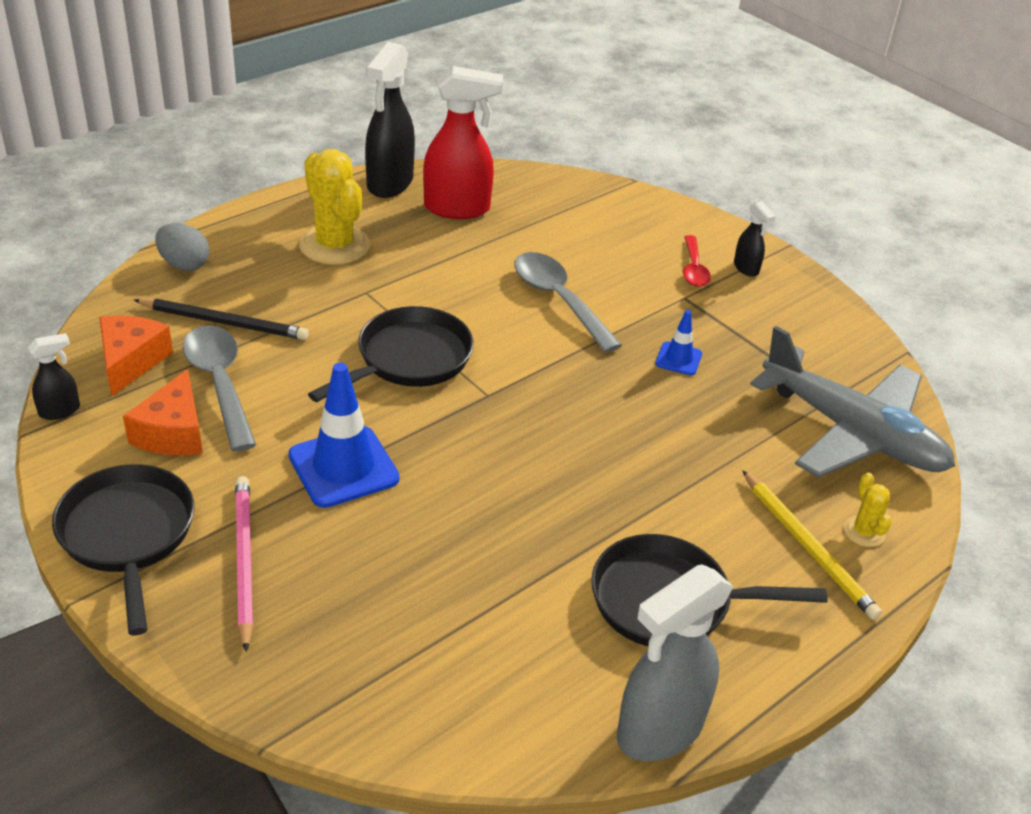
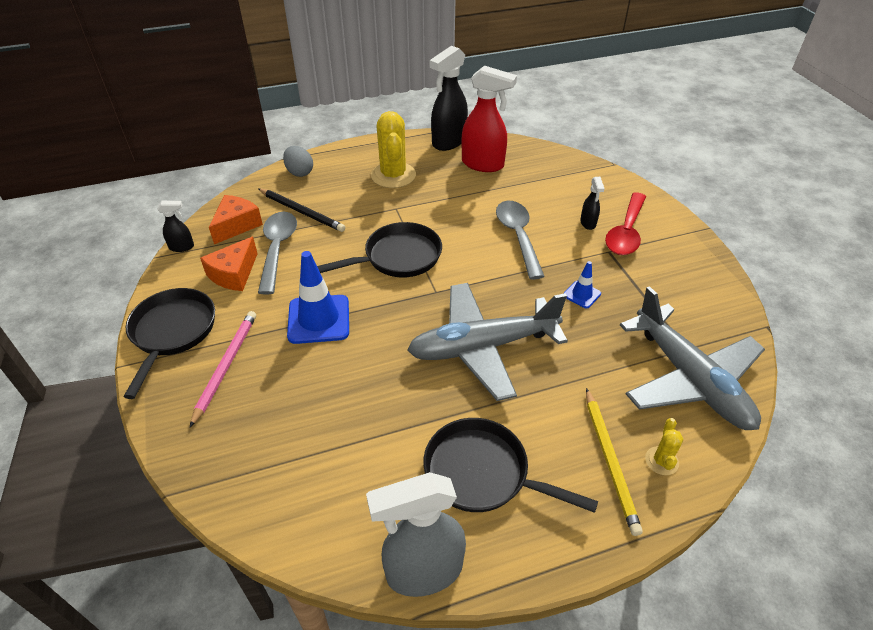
camera: 25 degrees right, 5 degrees up
red spoon [683,235,711,287] -> red spoon [605,192,646,255], size x1.67
black spray bottle [734,202,776,277] -> black spray bottle moved to [580,177,605,230]
none -> grey plane [407,283,568,401]

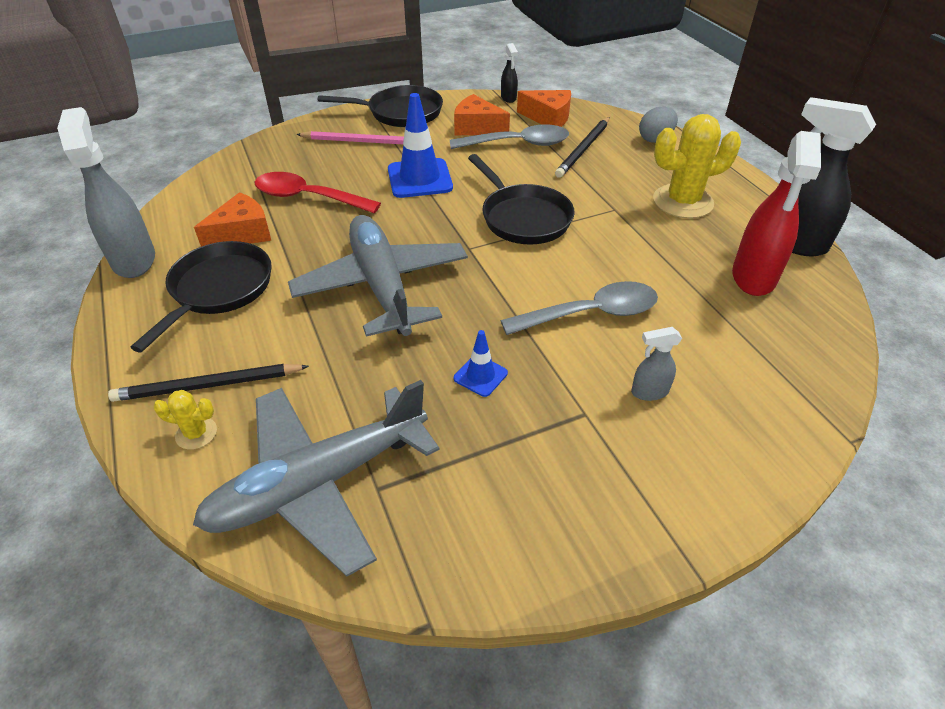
camera: 85 degrees right, 0 degrees up
black spray bottle [580,177,605,230] -> grey spray bottle [631,327,682,401]
yellow pencil [586,388,643,536] -> black pencil [108,364,309,402]
red spoon [605,192,646,255] -> red spoon moved to [255,172,381,213]
none -> orange cheese [194,192,271,247]

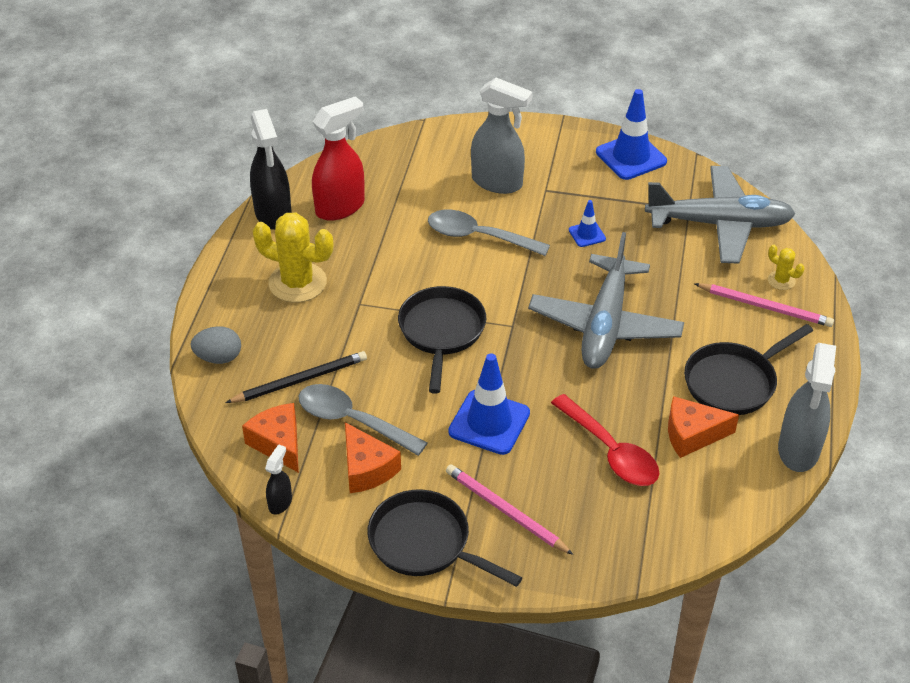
camera: 145 degrees left, 0 degrees up
black pencil [108,364,309,402] -> pink pencil [694,283,834,327]
grey spray bottle [631,327,682,401] -> grey spray bottle [471,78,533,194], size x2.07
none -> blue traffic cone [596,89,667,180]

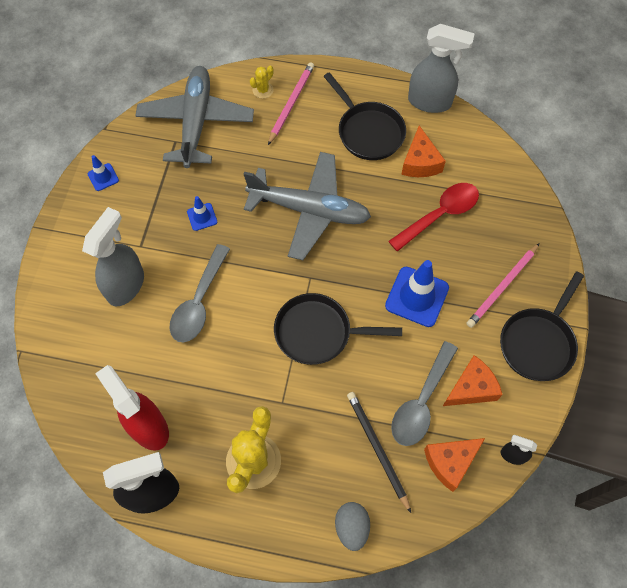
camera: 90 degrees left, 20 degrees up
blue traffic cone [596,89,667,180] -> blue traffic cone [88,155,119,191], size x0.52

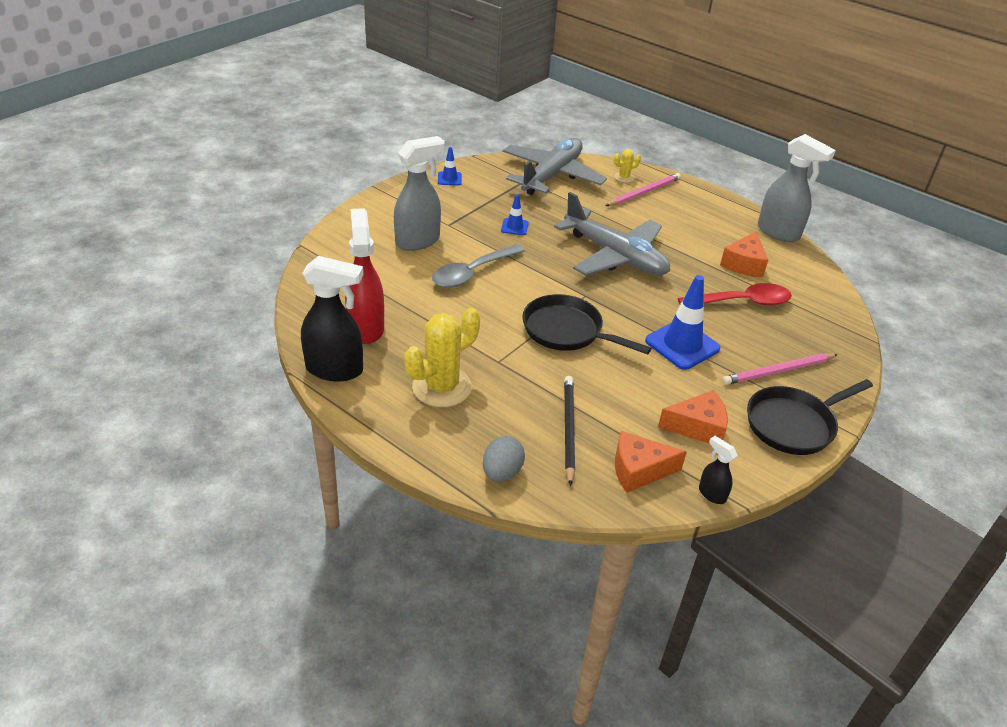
camera: 25 degrees right, 25 degrees down
black pan [323,72,406,160] -> none
grey spoon [391,341,458,446] -> none

